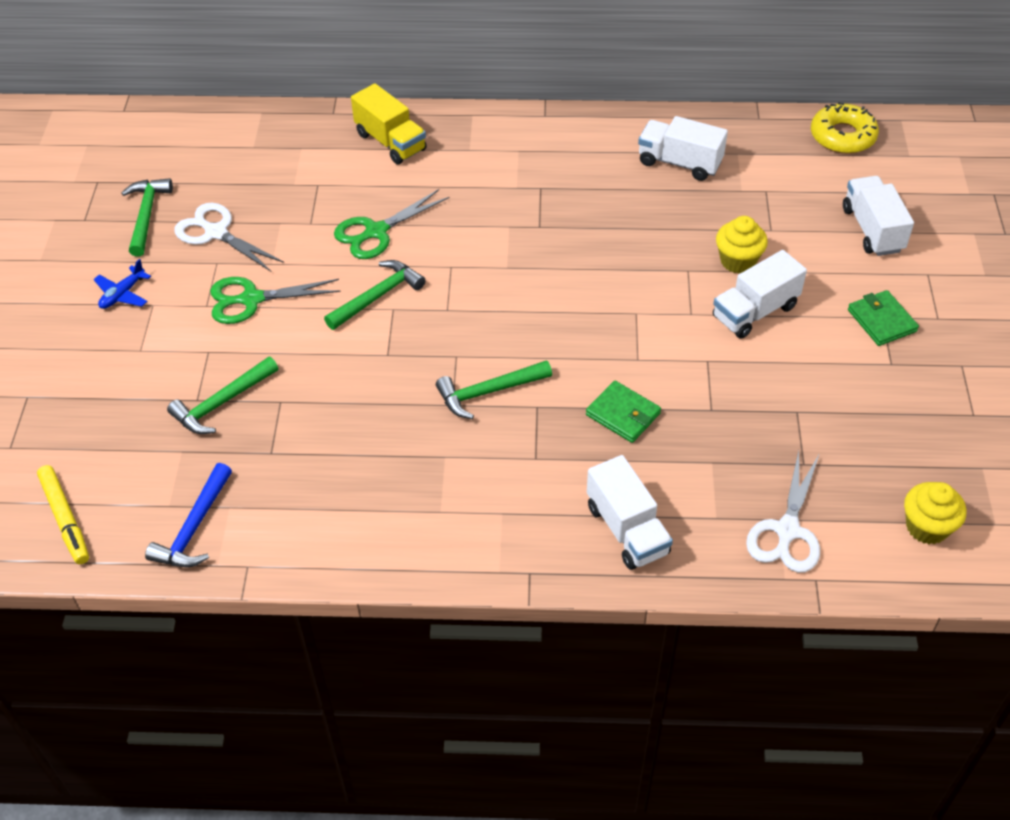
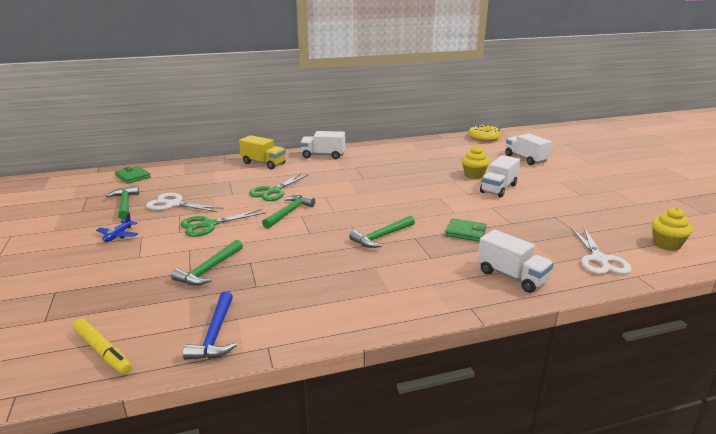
camera: 20 degrees left, 25 degrees down
white truck [638,116,728,181] -> white truck moved to [300,131,345,159]
green wallet [848,290,919,346] -> green wallet moved to [115,166,151,184]

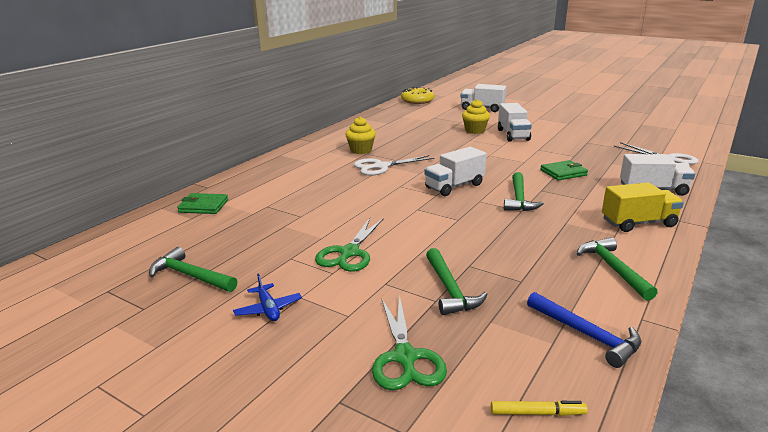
camera: 40 degrees left, 0 degrees up
yellow marker [73,318,132,375] -> yellow marker [491,401,588,416], size x0.66
green wallet [115,166,151,184] -> green wallet moved to [177,193,228,214]
white scissors [146,193,224,212] -> white scissors moved to [354,155,434,175]
yellow truck [239,135,286,169] -> yellow truck moved to [602,182,684,232]
green scissors [249,173,309,201] -> green scissors moved to [372,296,447,390]
green hammer [262,195,315,229] -> green hammer moved to [577,237,658,301]
white truck [300,131,345,159] -> white truck moved to [424,147,487,196]
yellow cupcake [652,207,693,251] -> yellow cupcake moved to [345,117,376,154]

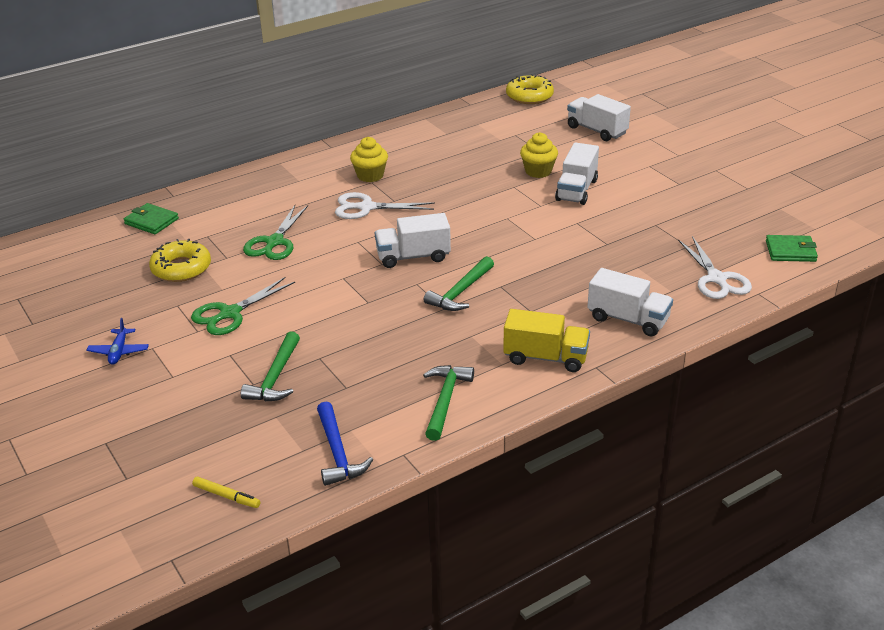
camera: 25 degrees right, 10 degrees up
green hammer [149,247,237,292] -> none
green scissors [372,296,447,390] -> green scissors moved to [243,205,308,260]
green wallet [540,160,588,180] -> green wallet moved to [766,235,818,262]
none -> yellow donut [149,239,211,282]

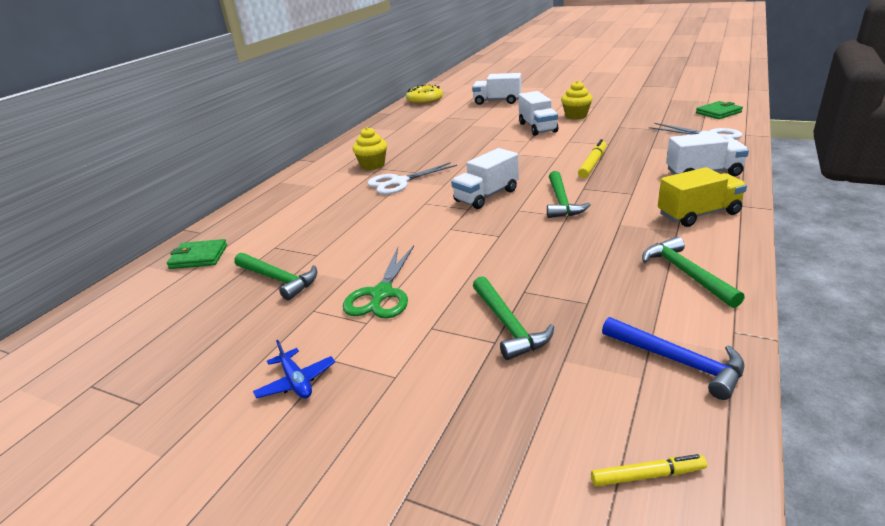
camera: 30 degrees left, 5 degrees down
yellow donut [149,239,211,282] -> green hammer [234,253,317,300]
green scissors [243,205,308,260] -> none
yellow cupcake [520,132,558,178] -> yellow cupcake moved to [561,81,593,120]
none -> yellow marker [578,139,607,178]

